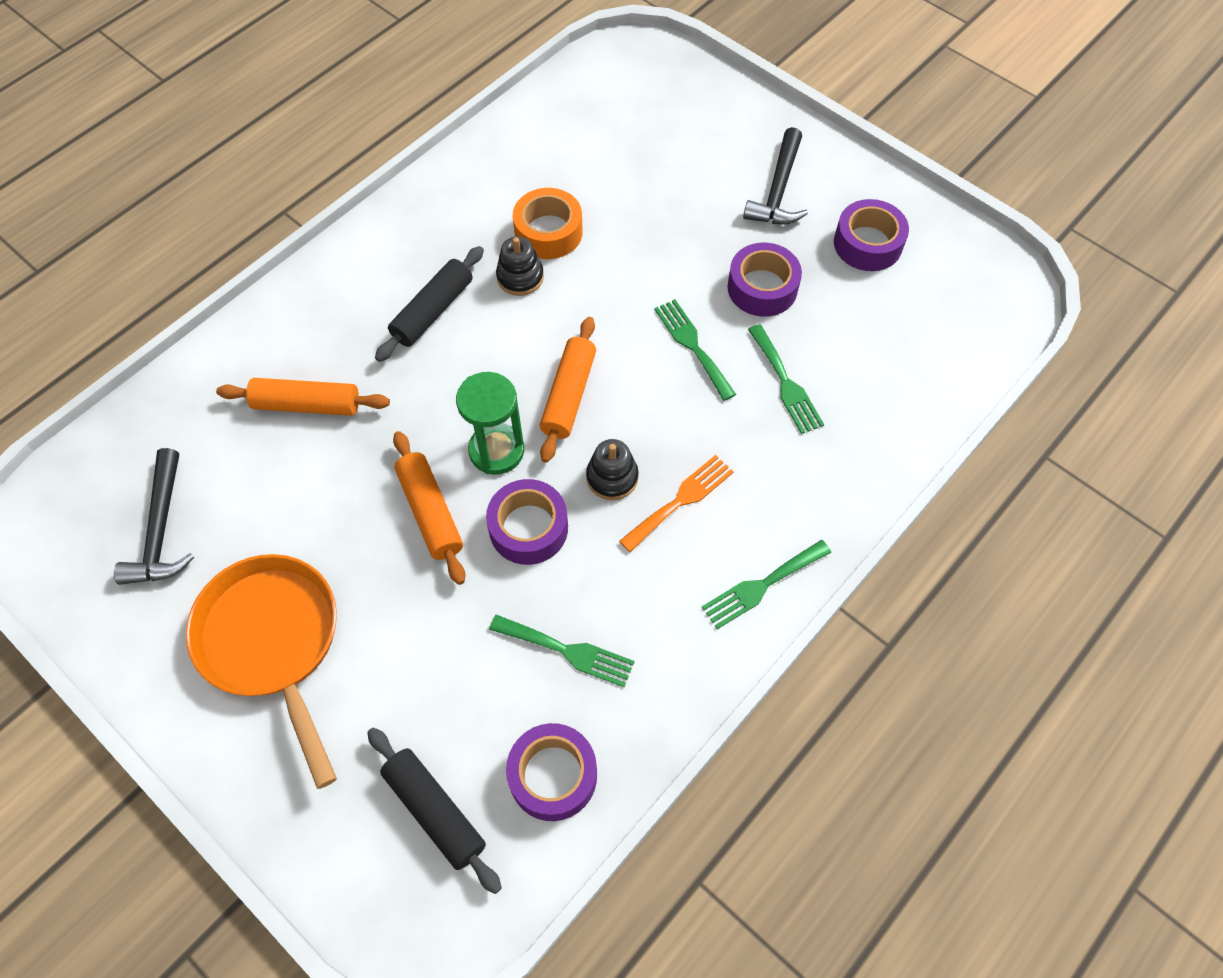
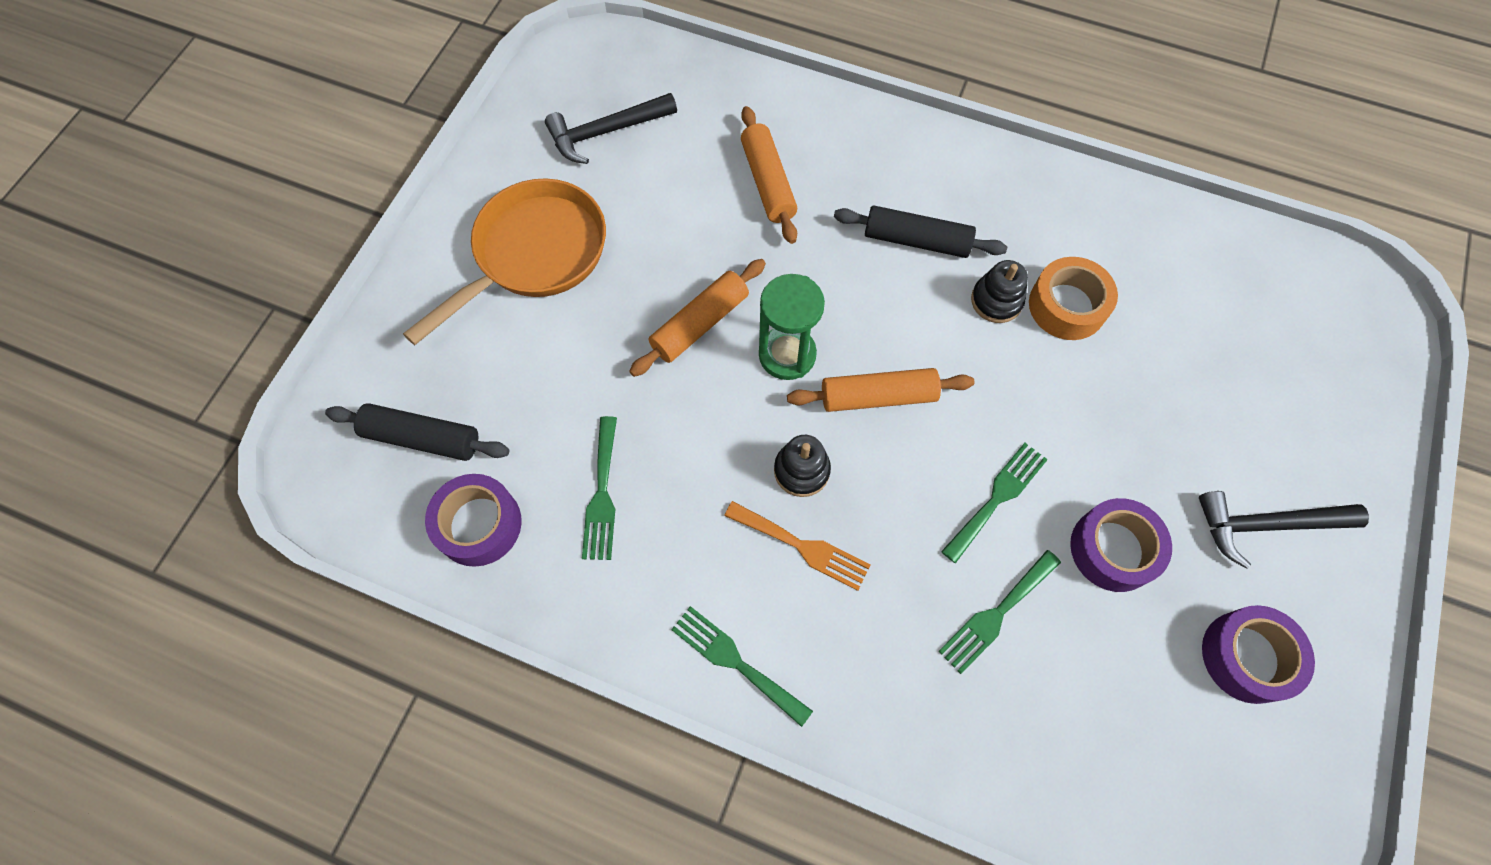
camera: 70 degrees right, 5 degrees up
black rolling pin [367,728,502,894] -> black rolling pin turned 75 degrees clockwise [325,403,509,461]
purple tape [486,479,568,565] -> none

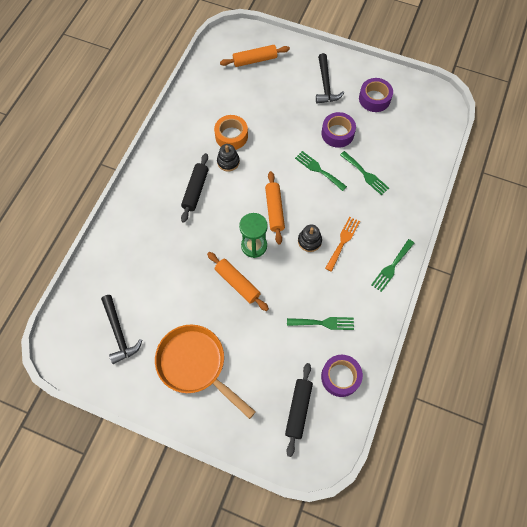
camera: 90 degrees left, 0 degrees up
orange rolling pin [741,106,797,244] -> orange rolling pin moved to [220,45,290,67]

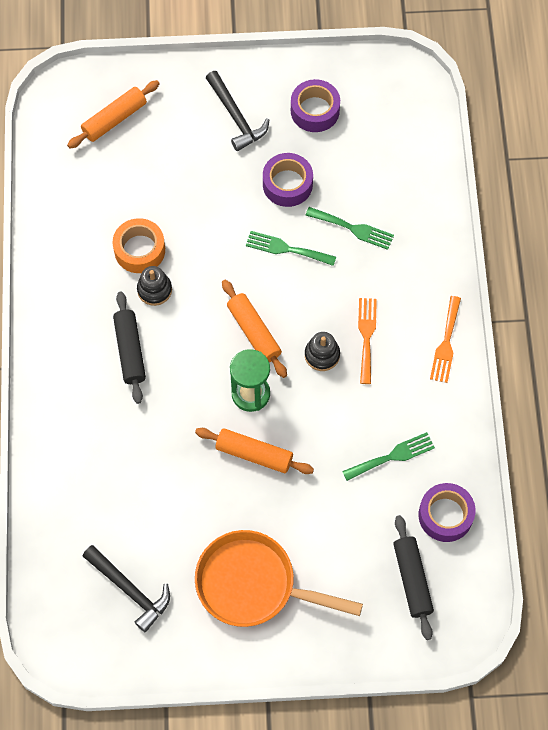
camera: 25 degrees left, 0 degrees up
green fork [371,239,414,292] -> orange fork [430,296,461,383]

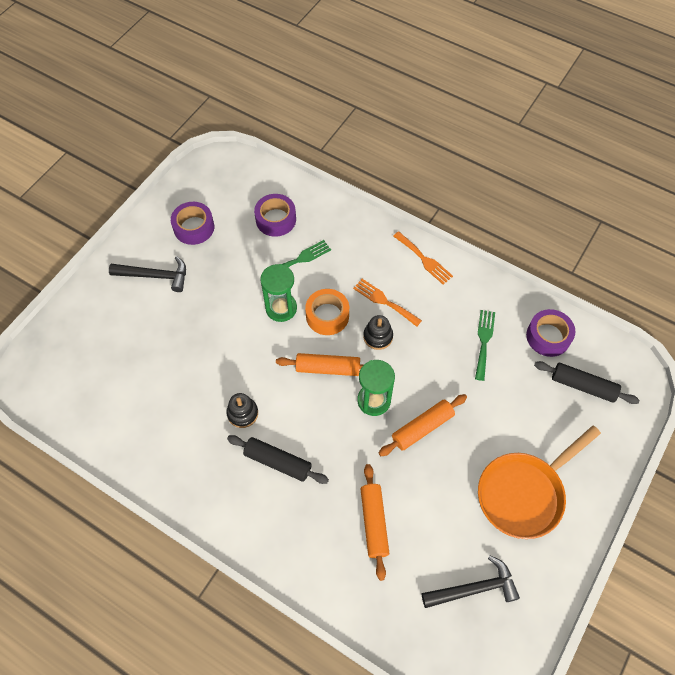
camera: 55 degrees left, 5 degrees down
orange rolling pin [67,80,160,149] -> orange rolling pin moved to [361,464,389,581]
orange tape [113,218,165,273] -> orange tape moved to [305,289,349,335]
green fork [246,231,336,266] -> green hourglass [260,264,297,322]
purple tape [263,153,313,207] -> purple tape moved to [254,194,296,237]

